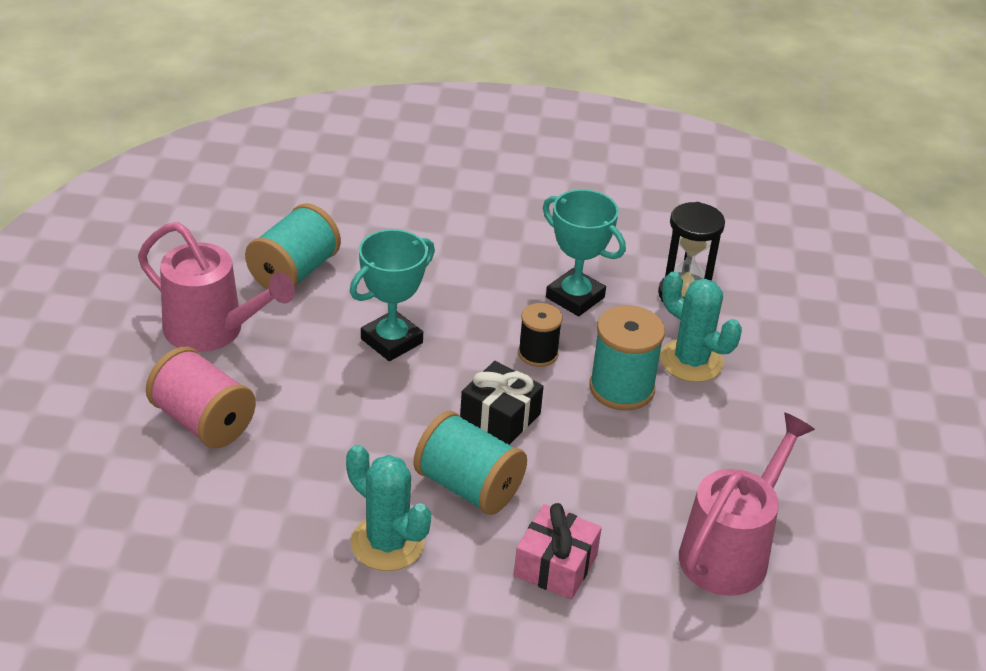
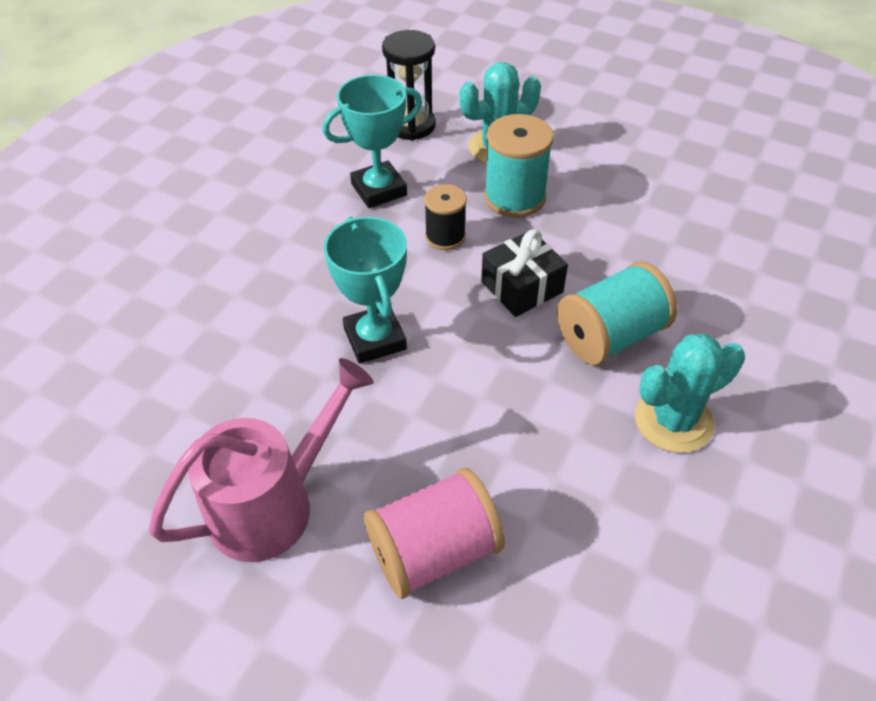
camera: 65 degrees left, 10 degrees up
turquoise spool [245,203,341,289] -> none
pink gift [514,503,602,600] -> none
pink watering can [679,413,815,596] -> none

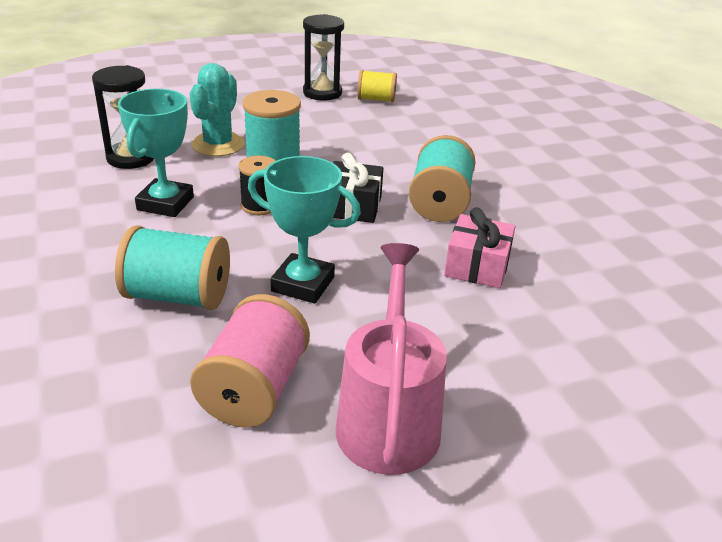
camera: 50 degrees left, 15 degrees down
pink spool [364,468,505,599] -> pink spool moved to [190,294,310,428]
turquoise cactus [635,334,745,453] -> none
none -> turquoise spool [115,225,230,310]
none -> black hourglass [303,14,344,101]
none -> yellow spool [357,70,397,103]
none -> pink gift [444,207,516,288]

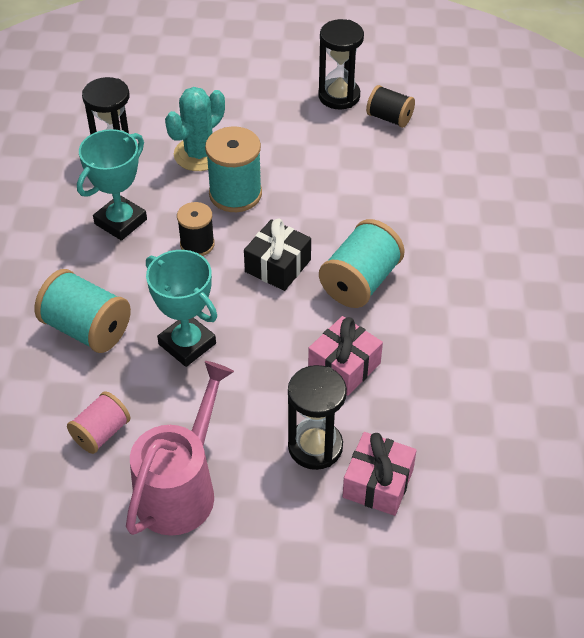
camera: 25 degrees right, 15 degrees up
pink spool [190,294,310,428] -> pink spool [67,391,130,454], size x0.63
yellow spool [357,70,397,103] -> black spool [366,85,415,128]
none -> black hourglass [288,365,347,470]
none -> pink gift [342,432,417,516]

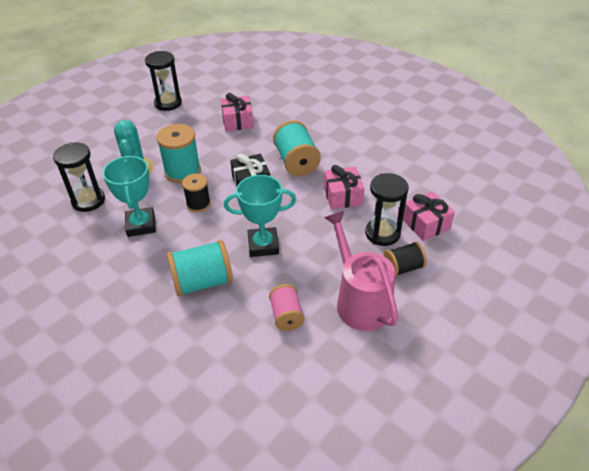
camera: 50 degrees left, 5 degrees down
black spool [366,85,415,128] -> black spool moved to [383,242,427,277]
none -> pink gift [221,93,254,131]

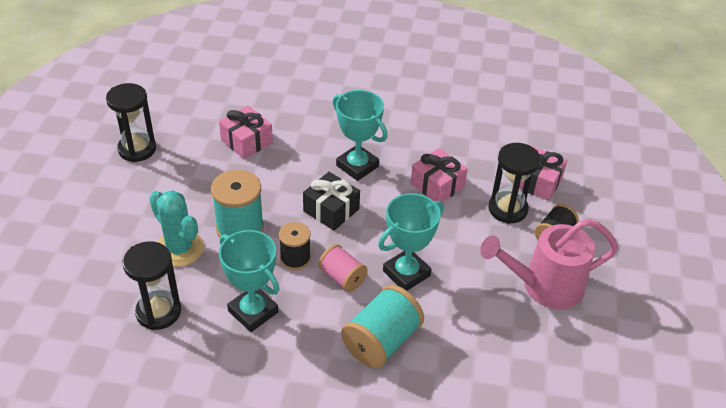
camera: 35 degrees left, 0 degrees up
pink spool [269,284,305,331] -> pink spool moved to [318,244,368,292]
turquoise spool [273,120,321,176] -> turquoise trophy [332,90,388,181]
pink watering can [324,211,398,331] -> pink watering can turned 45 degrees counterclockwise [480,218,618,309]

